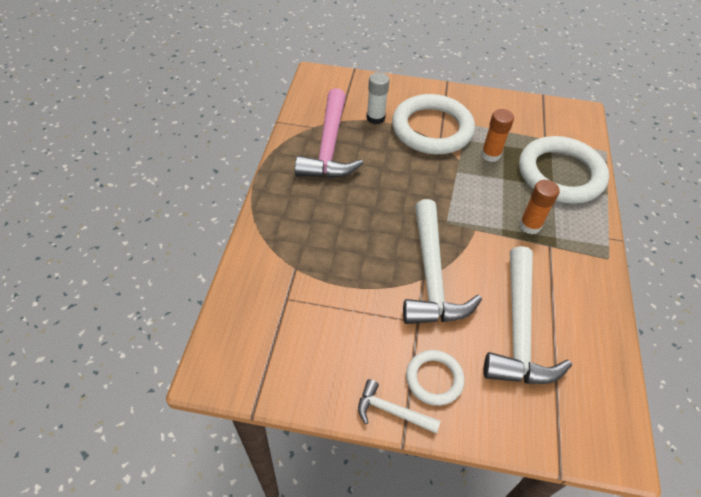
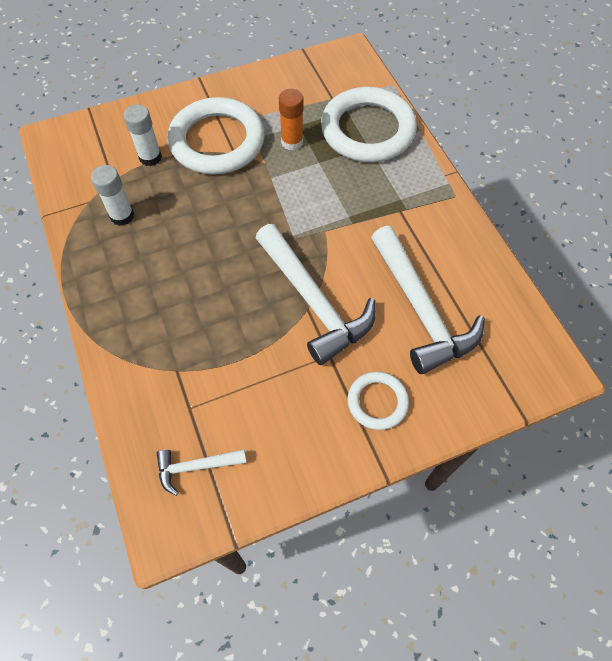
camera: 30 degrees left, 10 degrees up
pink hammer [295,88,363,178] -> white glue stick [91,165,134,226]
white hammer [358,379,441,434] -> white hammer moved to [156,449,247,496]
orange glue stick [519,180,560,234] -> none

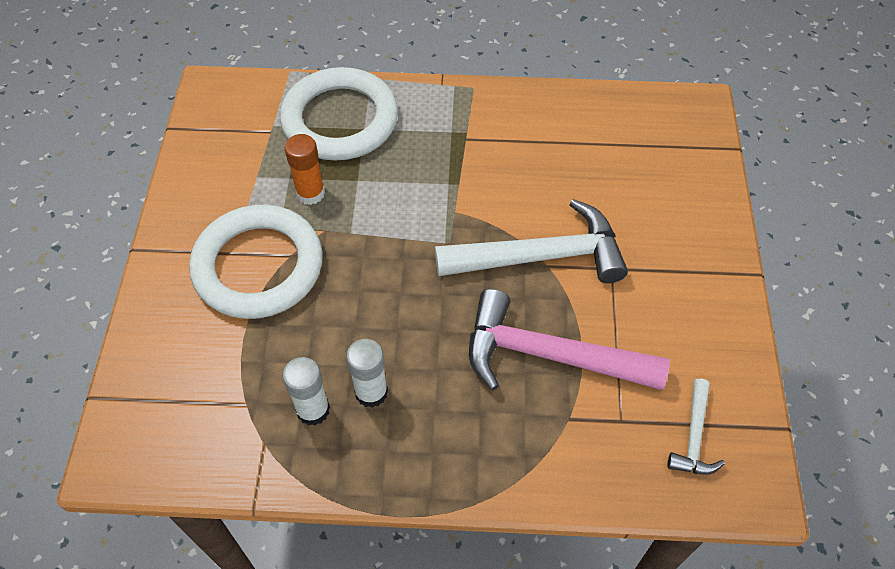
camera: 65 degrees left, 5 degrees down
white glue stick [124,105,162,166] -> white glue stick moved to [346,339,388,408]
white ring [348,371,409,430] -> none
white hammer [371,226,485,374] -> none
none -> pink hammer [469,289,670,391]

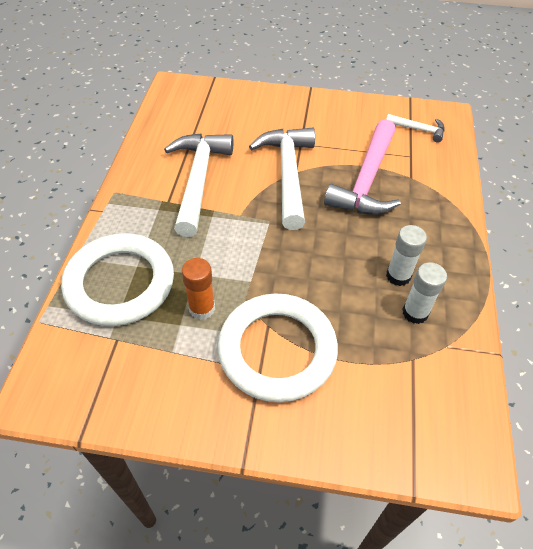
camera: 85 degrees left, 5 degrees down
none -> white hammer [164,133,233,237]

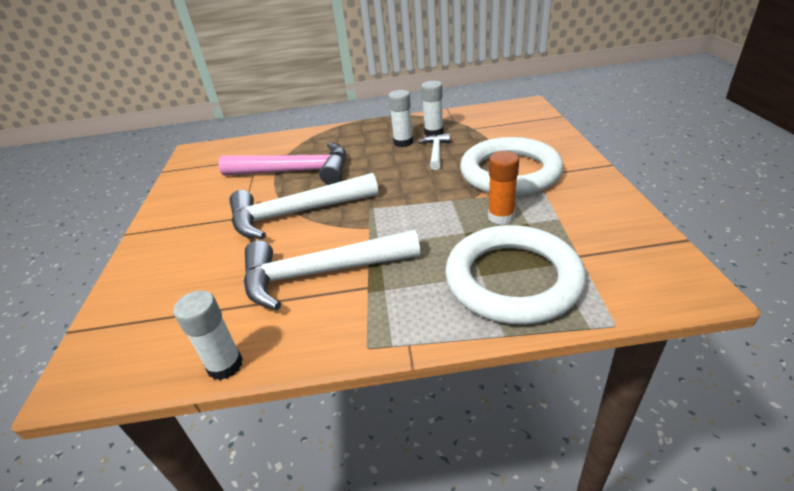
camera: 100 degrees left, 15 degrees down
white hammer [386,114,444,143] -> white hammer moved to [418,133,450,170]
none -> white glue stick [173,290,243,380]

